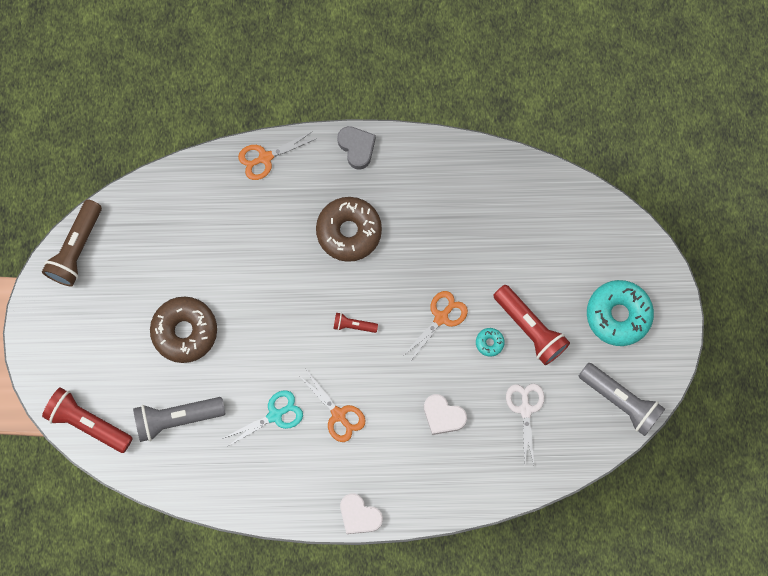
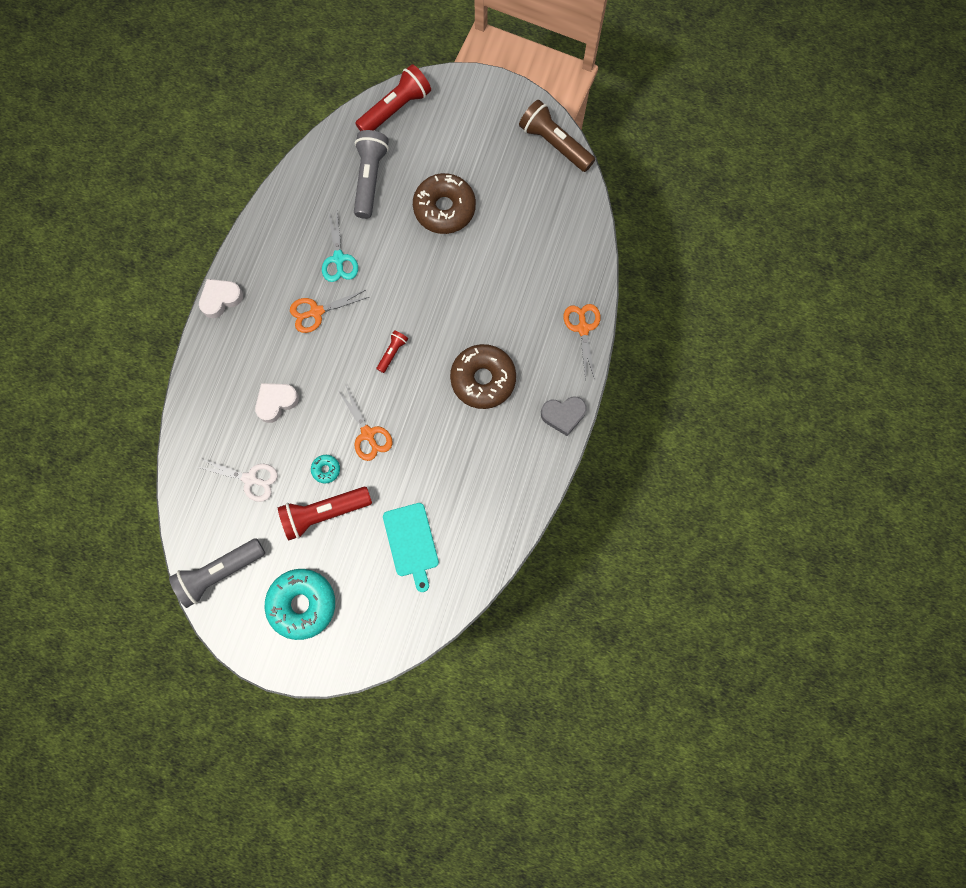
camera: 110 degrees right, 0 degrees up
none -> turquoise cutting board [383,503,439,592]

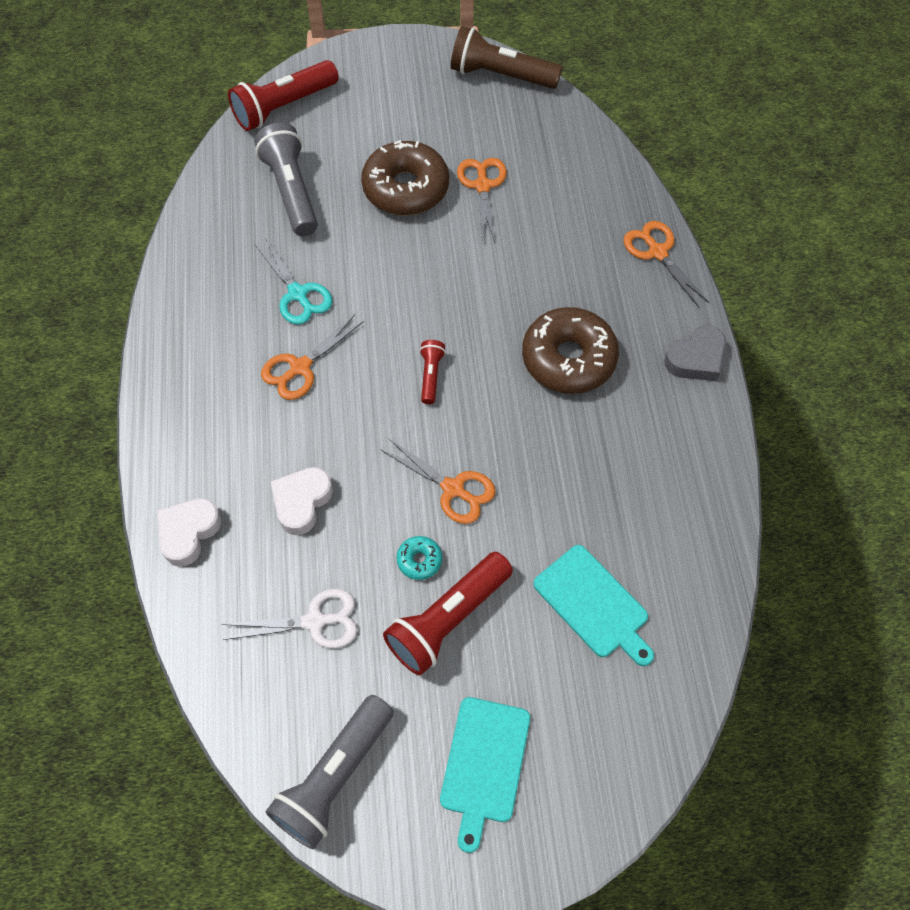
camera: 25 degrees left, 15 degrees down
white heart [199,279,243,318] -> white heart moved to [157,498,221,567]
turquoise donut [265,569,335,640] -> turquoise cutting board [440,697,530,853]
red flashlight [355,64,431,131] -> red flashlight turned 150 degrees counterclockwise [228,60,339,131]
none -> orange scissors [457,158,507,243]

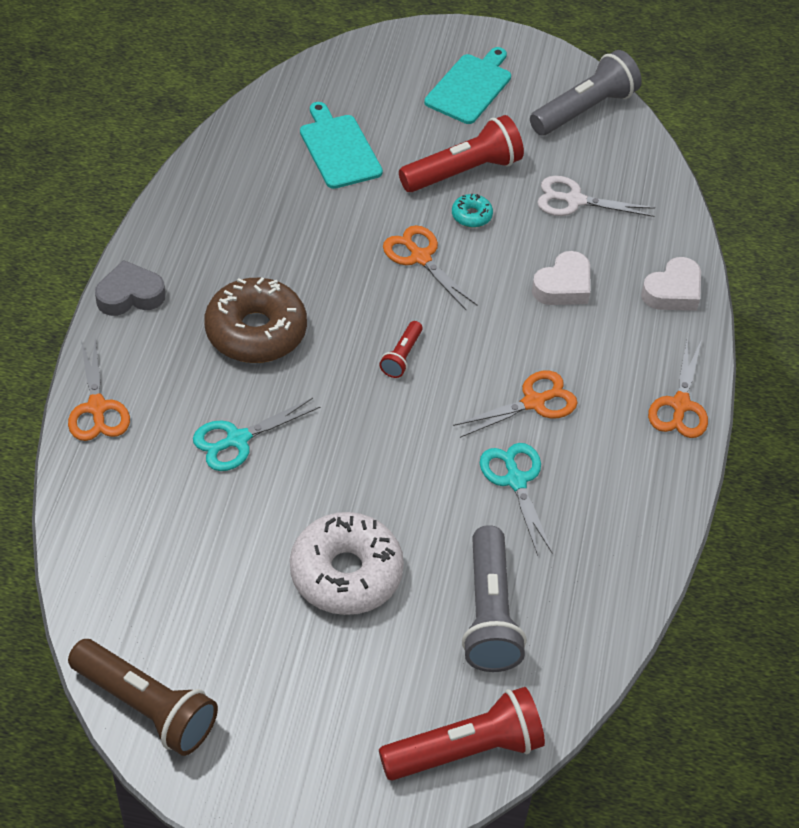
camera: 165 degrees left, 10 degrees down
brown donut [361,140,449,215] -> white donut [290,512,404,615]
orange scissors [457,158,507,243] -> orange scissors moved to [648,339,708,438]
none -> turquoise scissors [193,398,320,471]

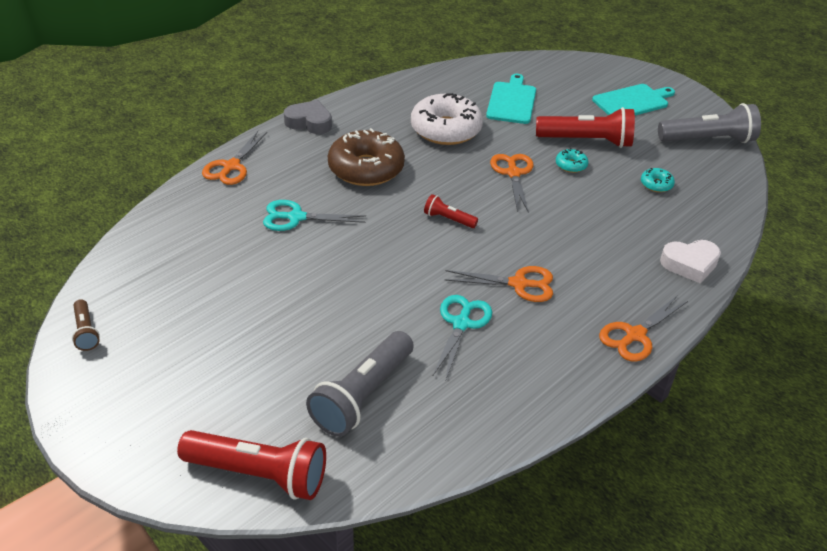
camera: 35 degrees right, 10 degrees down
brown flashlight [68,639,218,756] -> brown flashlight [72,299,100,351], size x0.50
white donut [290,512,404,615] -> white donut moved to [411,93,483,145]
red flashlight [379,321,423,378] -> red flashlight turned 60 degrees clockwise [424,194,478,228]
white heart [532,251,590,305] -> none
white scissors [537,176,655,217] -> turquoise donut [641,168,675,192]

